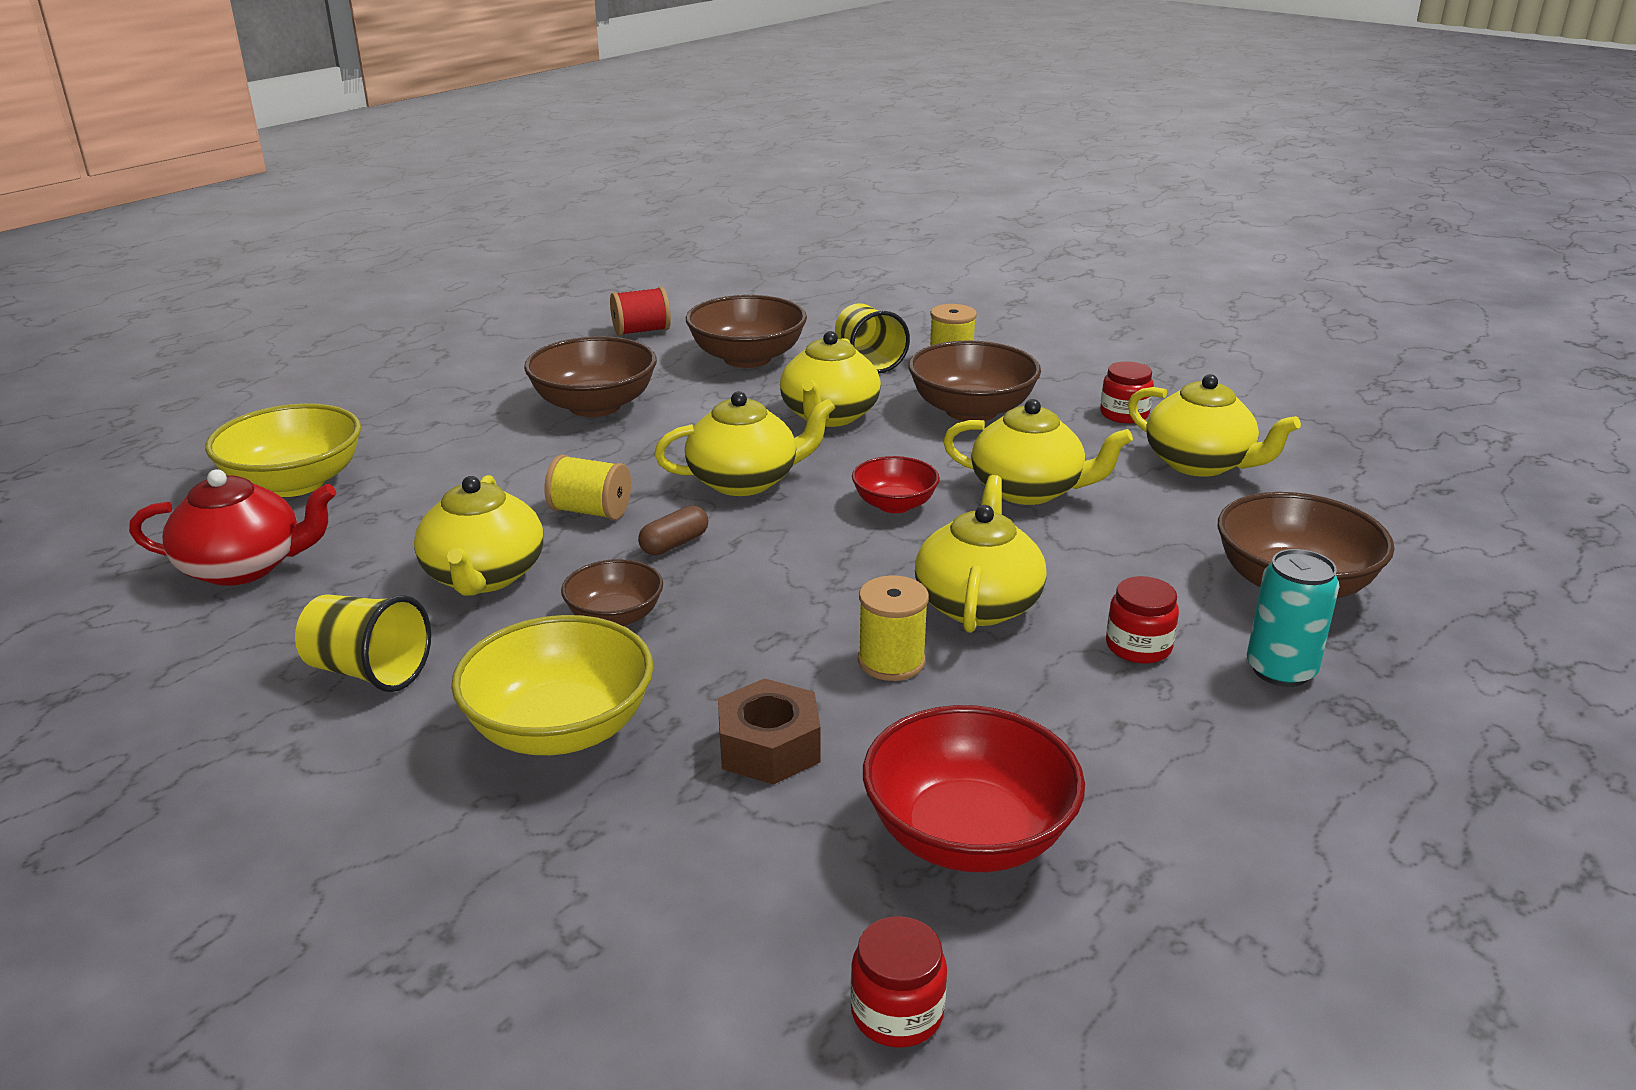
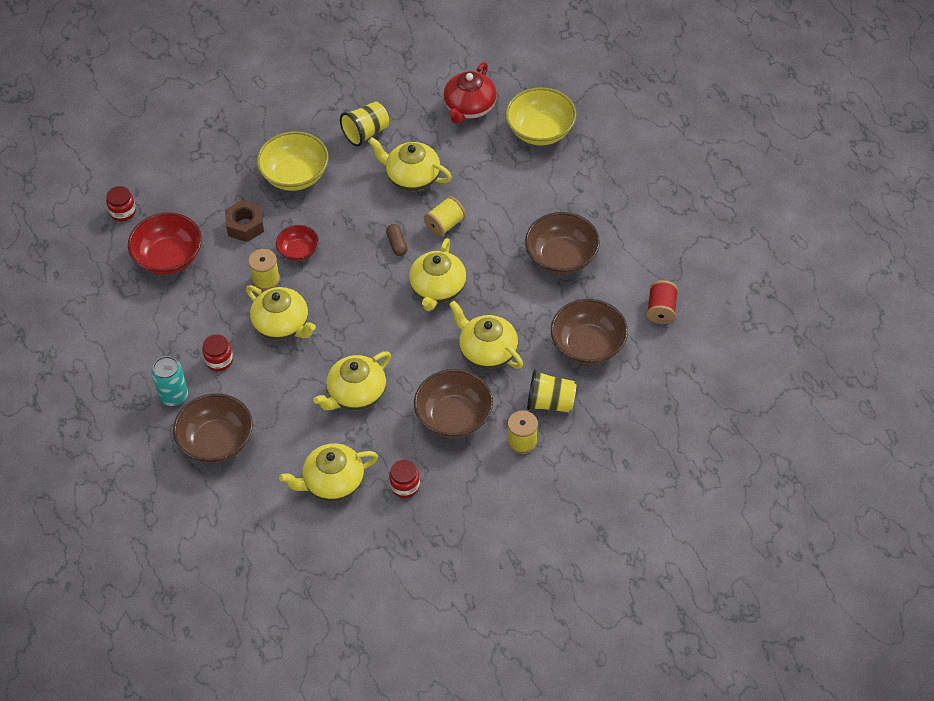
camera: 120 degrees right, 25 degrees up
brown bowl [561,559,663,626] -> none
red bowl [852,456,940,513] -> red bowl moved to [276,225,319,261]

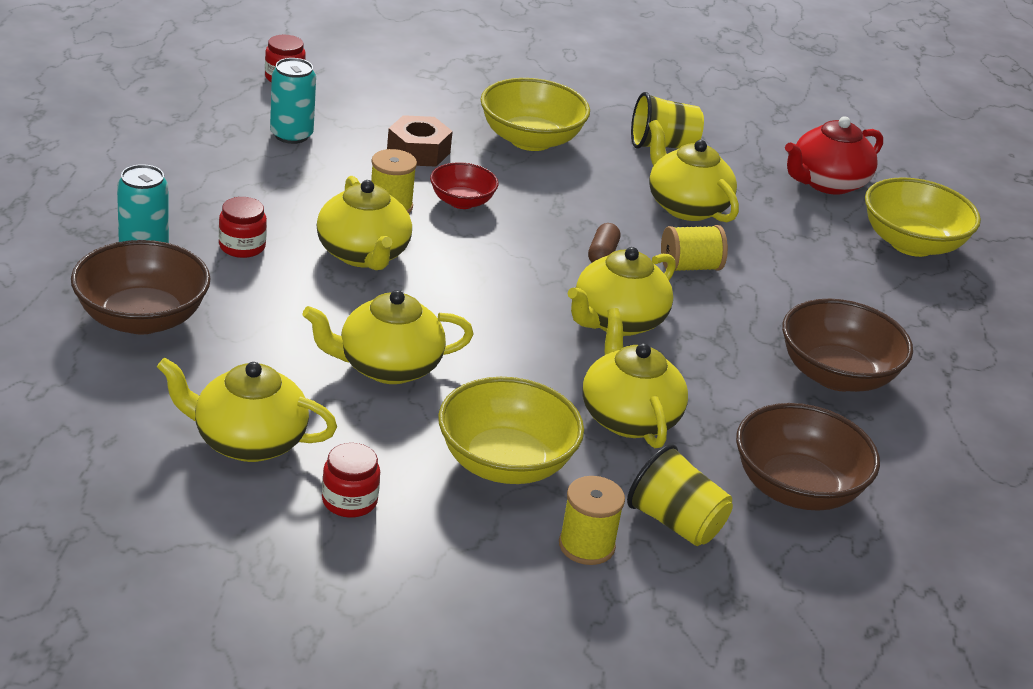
camera: 25 degrees right, 20 degrees down
red bowl [128,212,202,275] -> turquoise can [270,58,316,144]
brown bowl [414,369,493,438] -> yellow bowl [438,377,584,484]
red spool [647,280,678,324] -> none

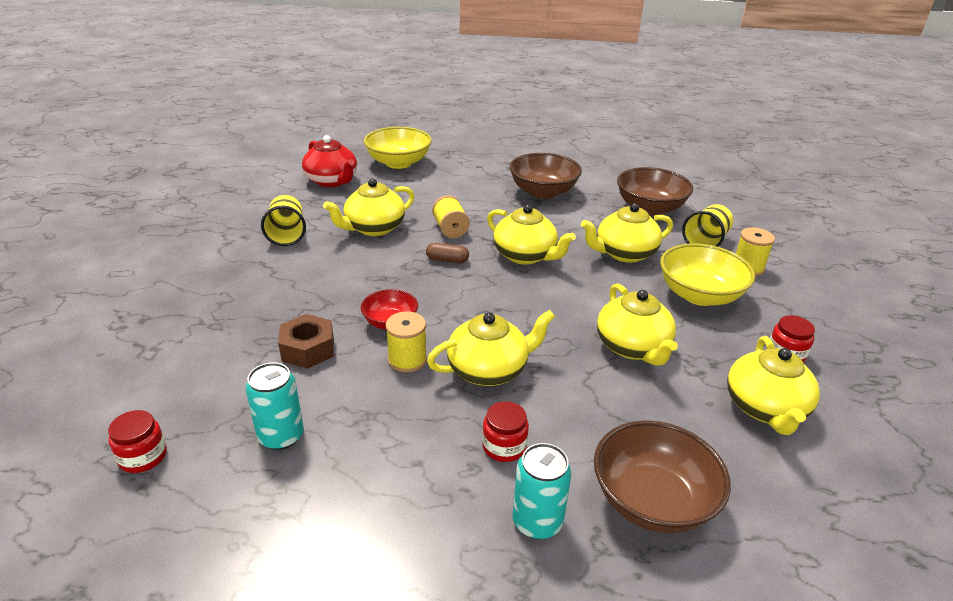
camera: 90 degrees left, 0 degrees up
yellow bowl [480,78,590,151] -> none

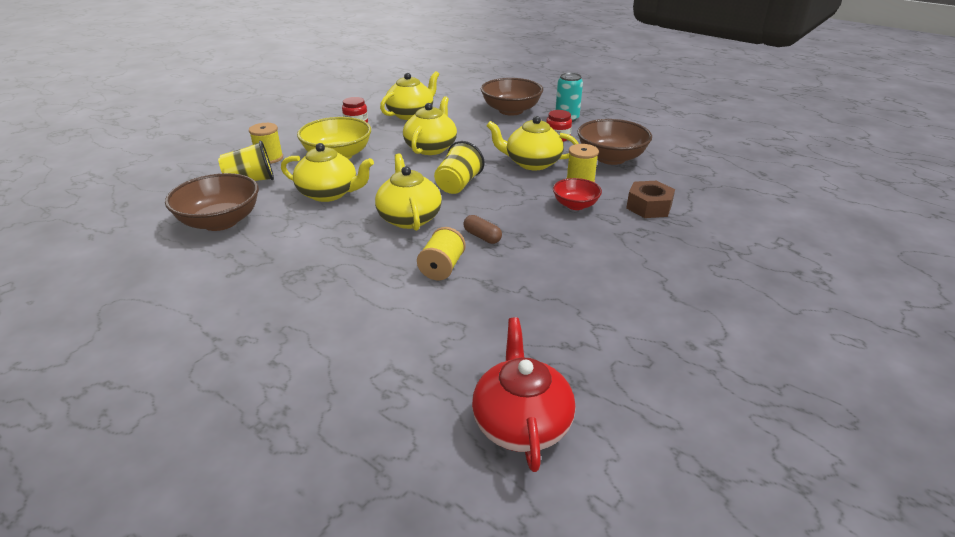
camera: 145 degrees left, 0 degrees up
red jar [108,410,167,473] -> none
turquoise can [246,362,304,450] -> none
yellow cup [261,195,306,246] -> yellow cup moved to [434,141,485,194]
yellow teapot [323,179,414,236] -> none
yellow bowl [364,127,432,169] -> none
brown bowl [509,153,582,199] -> brown bowl moved to [578,119,652,165]

